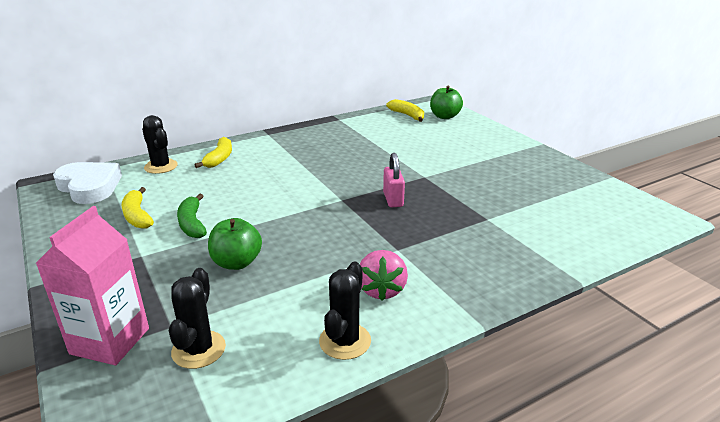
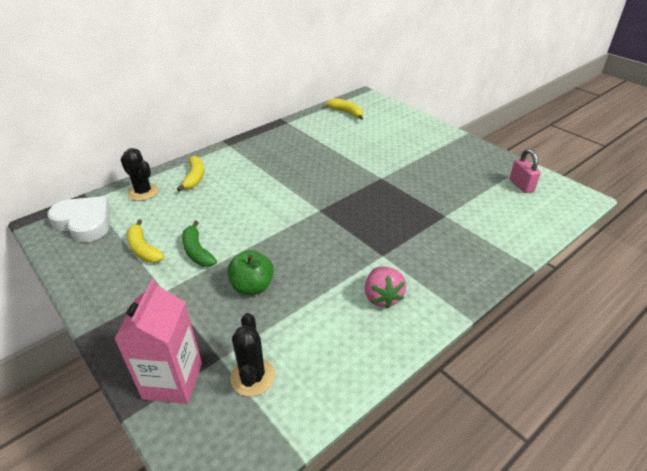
camera: 10 degrees left, 10 degrees up
black cactus [319,262,371,360] -> none
pink padlock [383,153,405,207] -> pink padlock moved to [510,149,541,193]
green apple [430,86,463,119] -> none

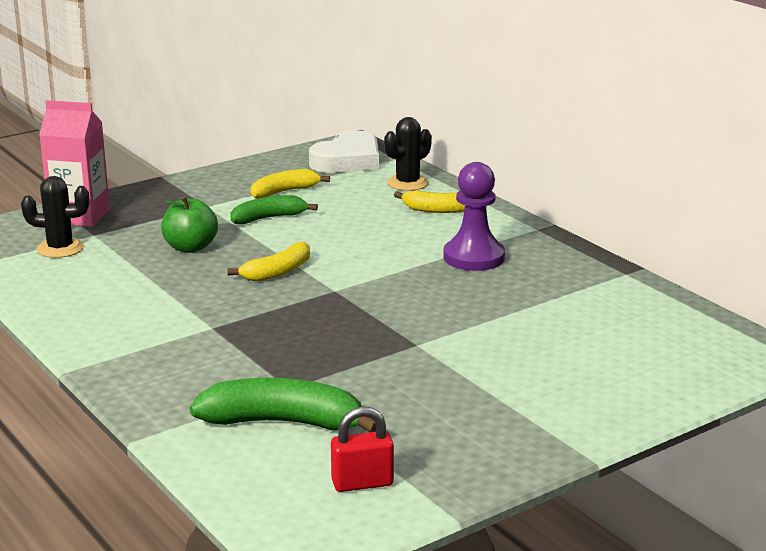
camera: 95 degrees right, 15 degrees down
yellow banana [326,98,363,120] -> yellow banana moved to [228,242,310,281]
pink strawberry [365,266,406,309] -> none
pink padlock [510,149,541,193] -> red padlock [331,407,394,492]
none -> green banana [190,378,376,432]
none -> purple pawn [443,162,505,271]

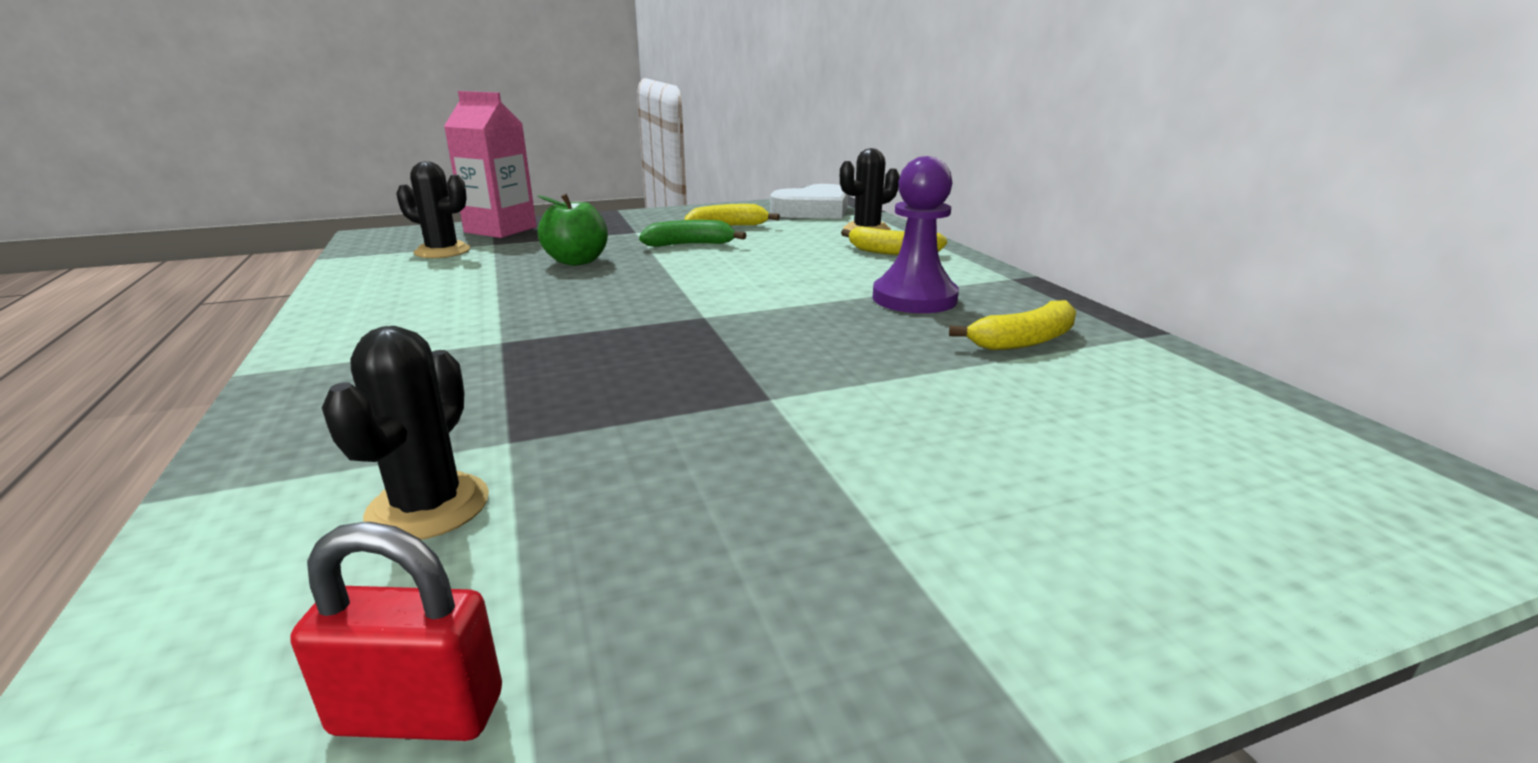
camera: 15 degrees right, 0 degrees up
green banana [190,378,376,432] -> black cactus [322,326,489,540]
yellow banana [228,242,310,281] -> yellow banana moved to [949,300,1076,350]

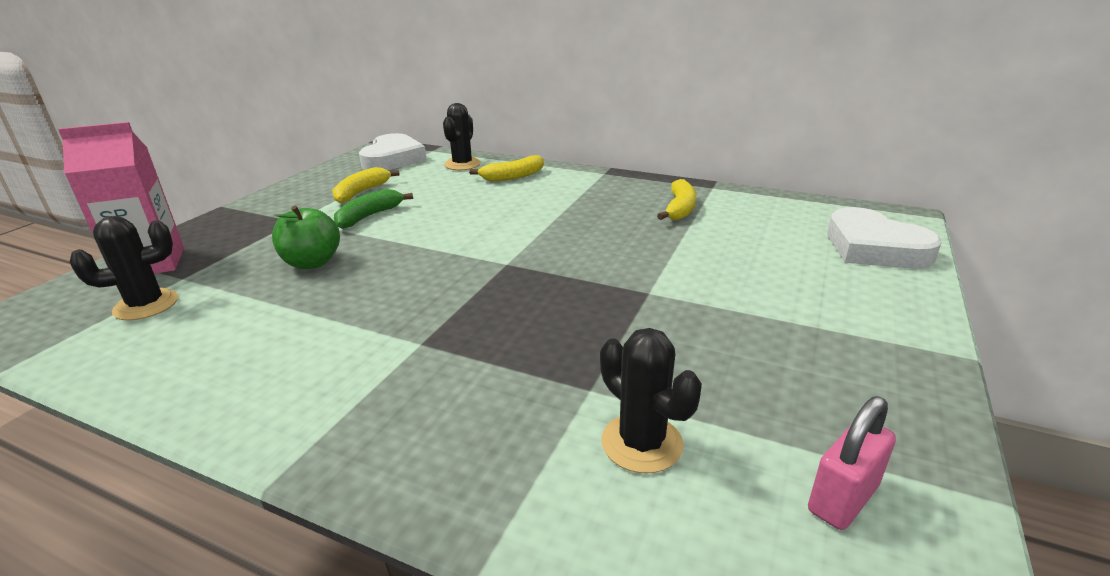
camera: 45 degrees left, 5 degrees up
red padlock [291,522,502,741] -> pink padlock [808,396,896,530]
purple pawn [873,156,959,313] -> none
none -> white heart [827,207,942,269]

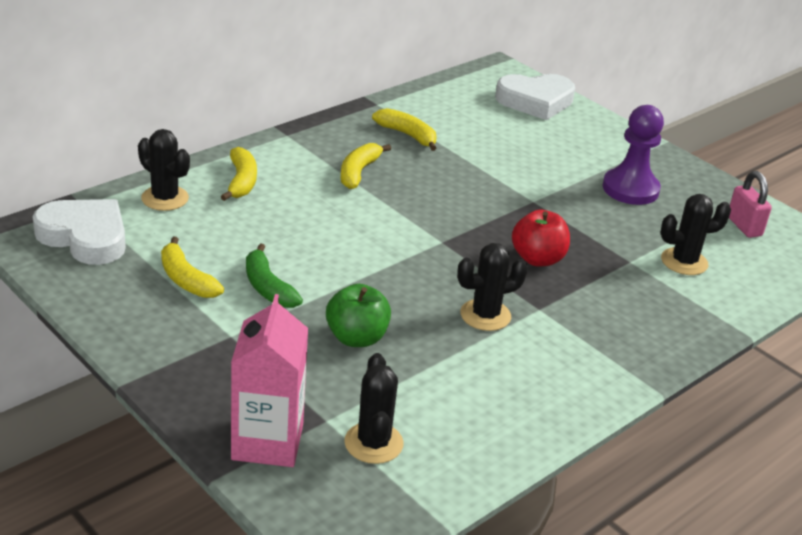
camera: 70 degrees left, 5 degrees up
none -> yellow banana [341,143,391,189]
none -> black cactus [457,243,528,331]
none -> red apple [512,210,570,266]
none -> purple pawn [603,105,664,205]

